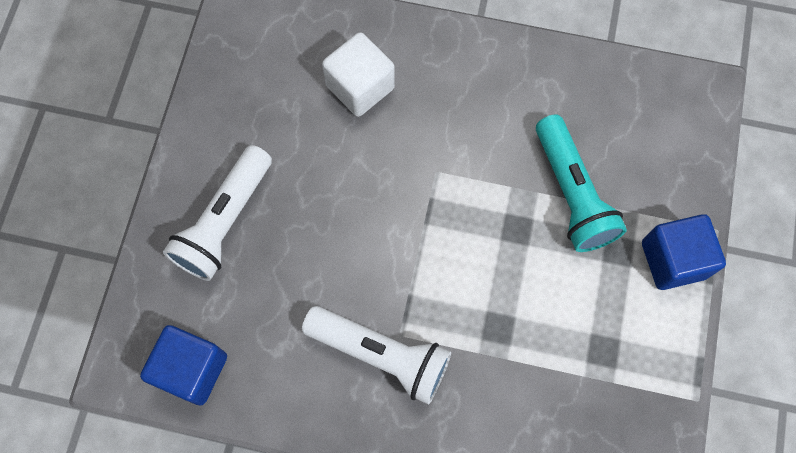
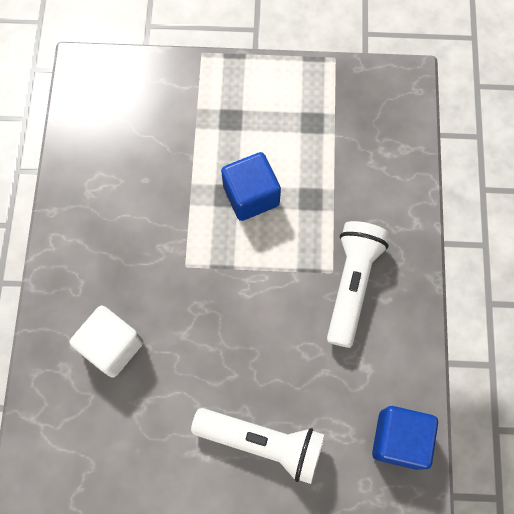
camera: 100 degrees left, 0 degrees up
turquoise flashlight [536,114,627,252] -> none
blue cube [642,214,726,290] -> blue cube moved to [221,152,281,221]

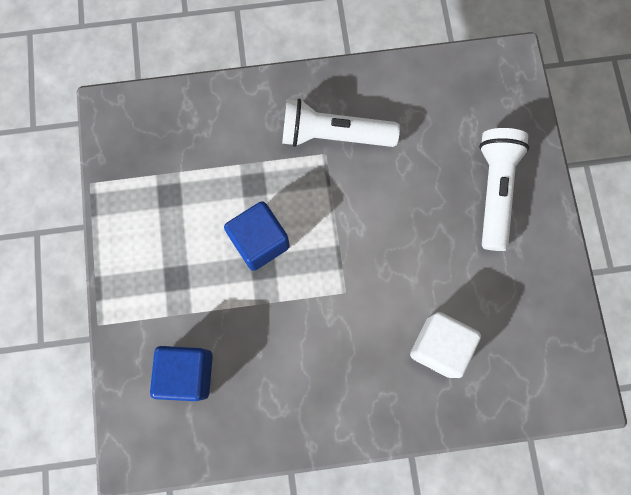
camera: 100 degrees left, 5 degrees up
blue cube [372,406,438,470] -> blue cube moved to [150,346,213,401]

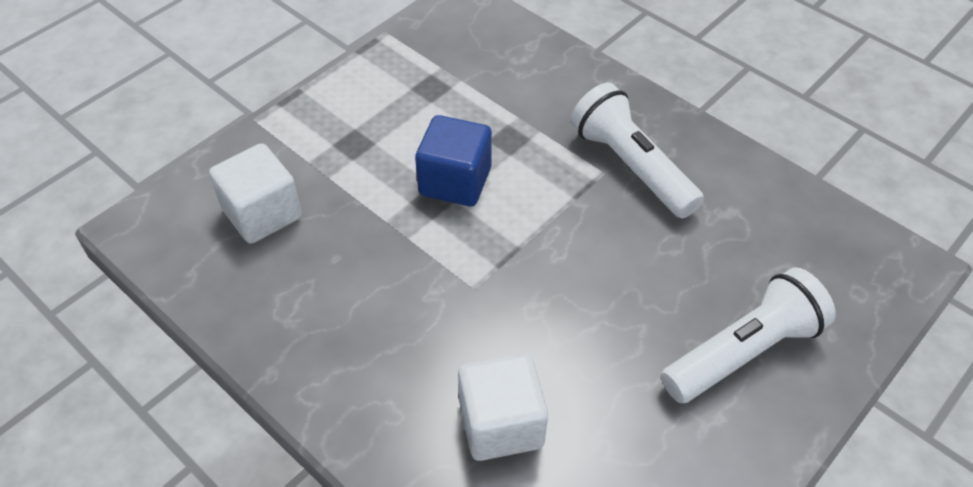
camera: 50 degrees right, 25 degrees down
blue cube [150,346,213,401] -> white cube [209,143,302,244]

